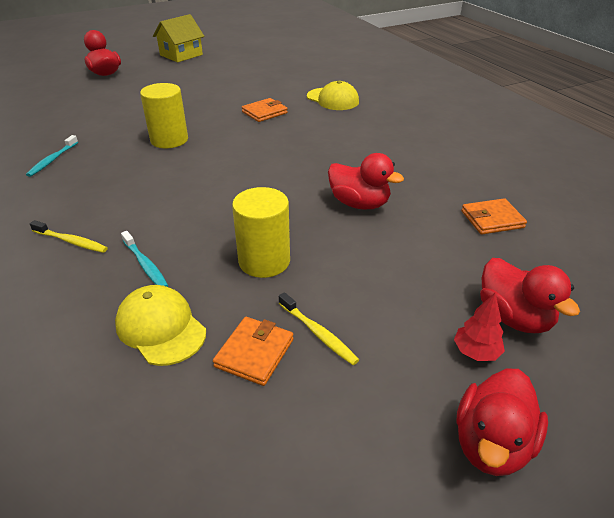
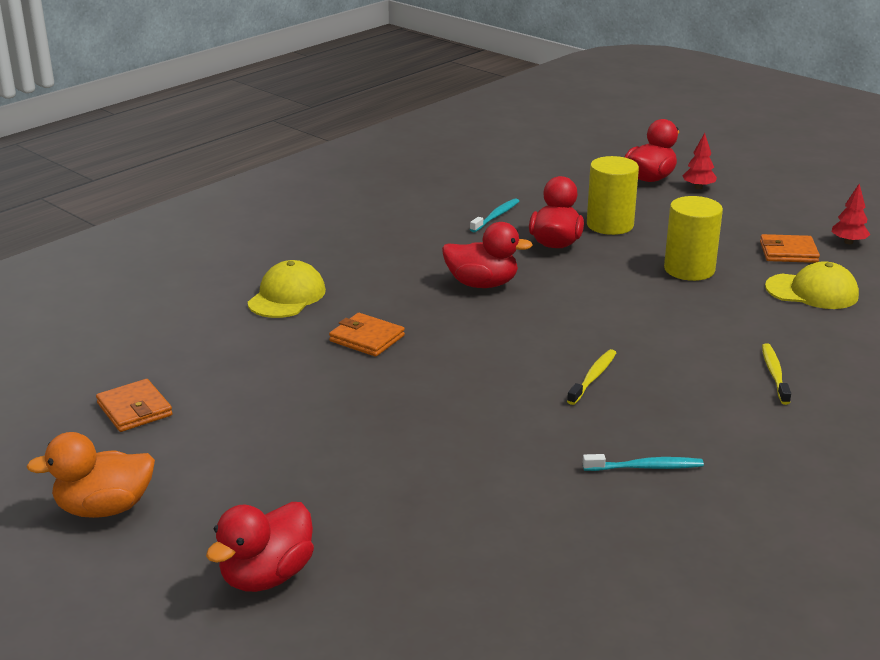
camera: 110 degrees left, 10 degrees down
yellow cap [115,285,206,366] -> yellow cap turned 105 degrees counterclockwise [765,261,859,309]
turquoise toothbrush [121,231,168,287] -> turquoise toothbrush moved to [470,198,519,232]
yellow cylinder [140,83,188,148] -> yellow cylinder moved to [587,156,639,235]
yellow house [153,14,204,62] -> orange duck [26,432,155,518]
yellow toothbrush [279,292,359,365] -> yellow toothbrush moved to [567,349,616,405]
red duck [456,368,548,476] -> red duck moved to [442,222,533,288]
orange wallet [461,198,527,235] -> orange wallet moved to [96,379,173,432]
none -> red tree [832,184,870,244]

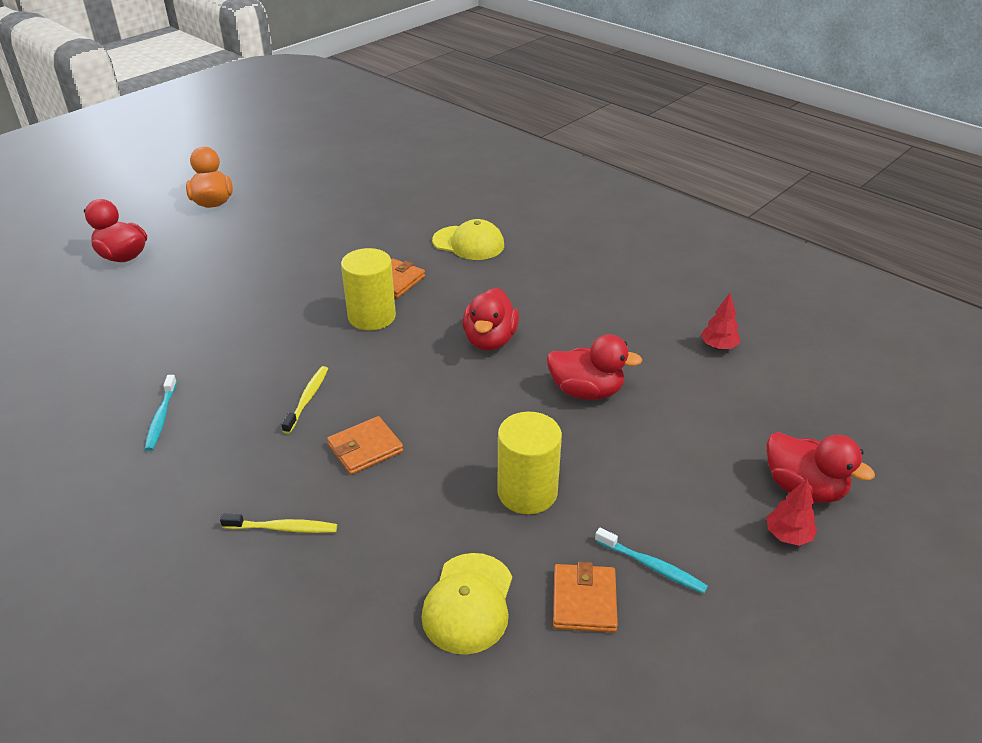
camera: 90 degrees right, 10 degrees up
orange wallet [96,379,173,432] -> orange wallet moved to [327,416,403,475]
turquoise toothbrush [470,198,519,232] -> turquoise toothbrush moved to [595,528,708,594]
yellow toothbrush [567,349,616,405] -> yellow toothbrush turned 105 degrees counterclockwise [281,366,328,434]
yellow cylinder [587,156,639,235] -> yellow cylinder moved to [341,248,396,331]
red tree [832,184,870,244] -> red tree moved to [701,293,740,350]

